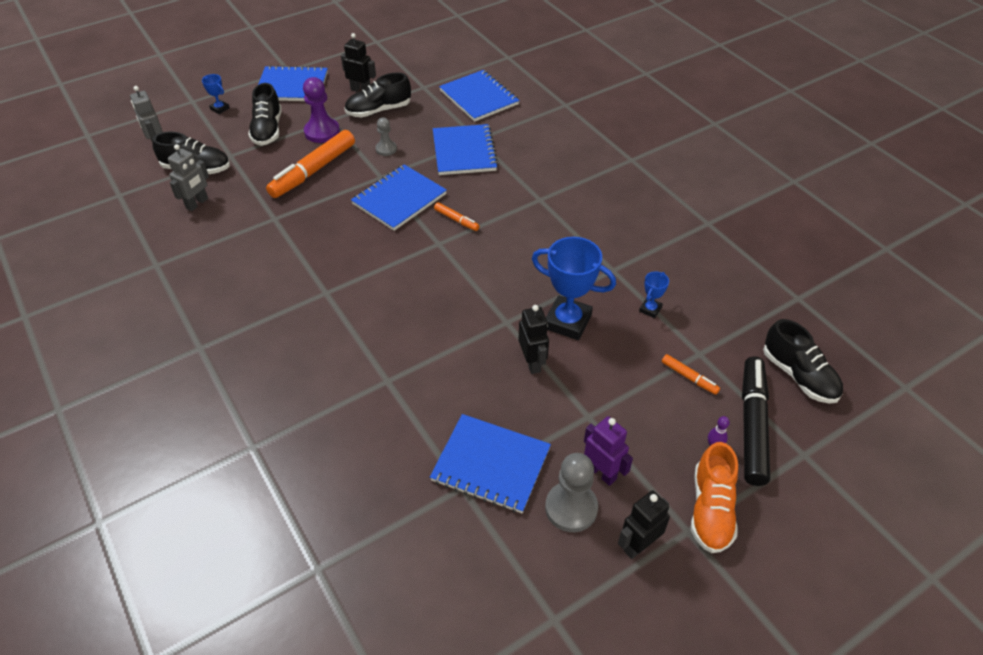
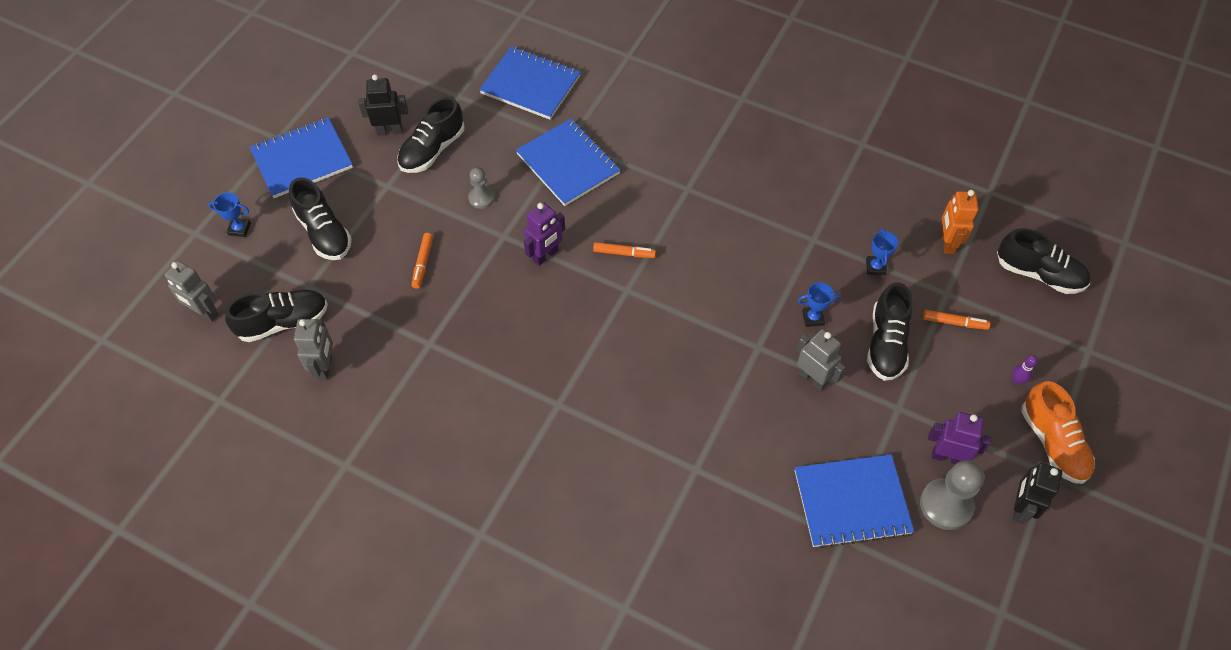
camera: 30 degrees left, 10 degrees up
orange marker [266,130,355,198] -> orange marker [412,233,433,289], size x0.46
purple pawn [303,77,340,143] -> none
blue notebook [351,164,447,231] -> purple robot [524,202,565,266]
black robot [518,305,549,374] -> grey robot [796,329,846,391]
blue trophy [532,237,616,340] -> blue trophy [798,282,841,327], size x0.47
black marker [742,357,770,486] -> none
none -> black shoe [867,282,913,381]
none -> orange robot [942,190,979,254]

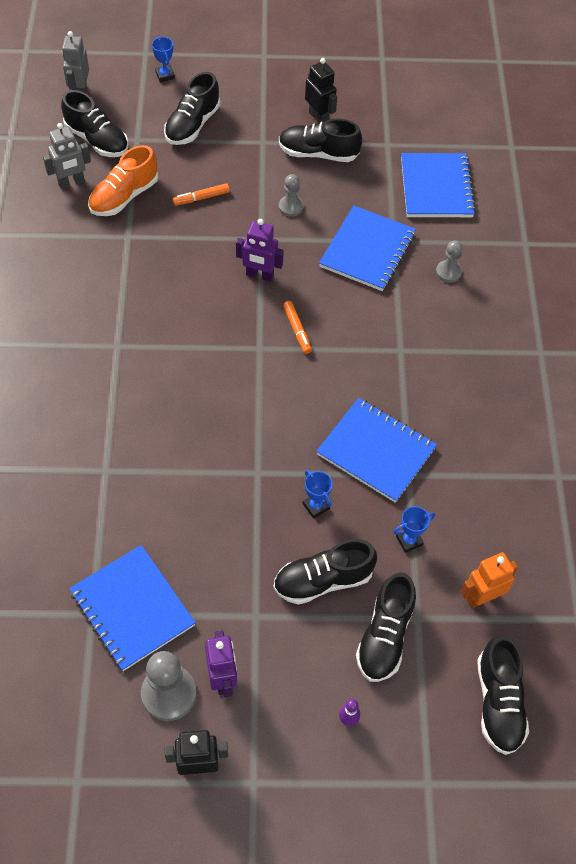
camera: 60 degrees right, 0 degrees up
blue notebook [250,117,353,198] -> blue notebook moved to [316,398,437,503]
grey robot [796,329,846,391] -> none
orange marker [923,310,990,330] -> black shoe [356,572,416,682]
orange shoe [1021,381,1095,484] -> orange shoe moved to [88,145,158,216]
none -> grey pawn [436,241,462,283]

